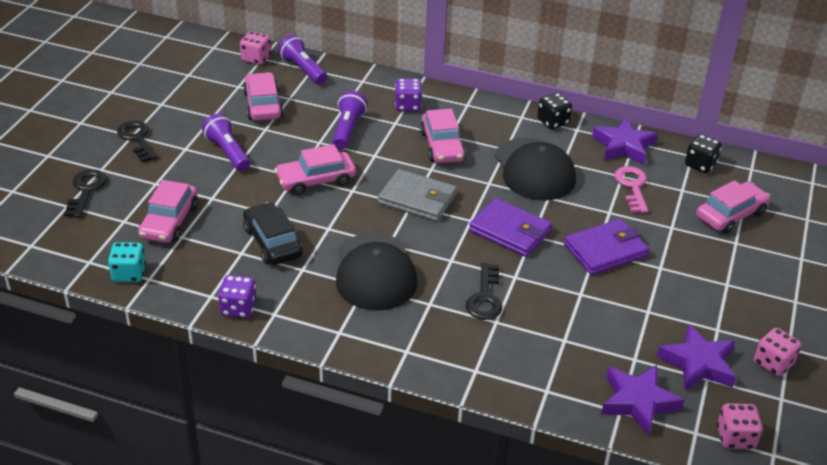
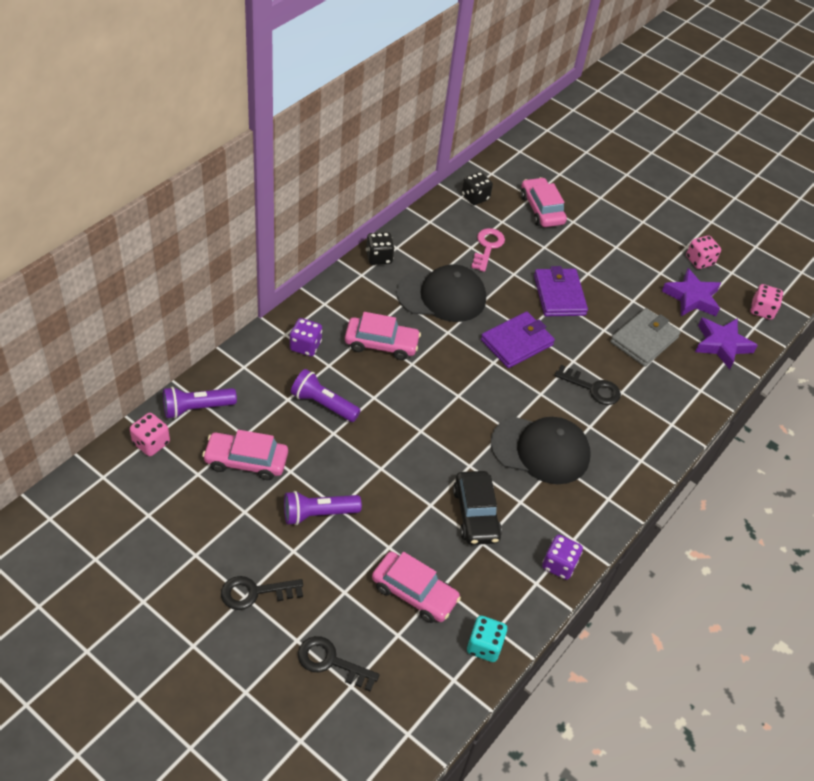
camera: 75 degrees left, 10 degrees up
black car [243,202,302,265] -> black car turned 90 degrees counterclockwise [453,471,502,545]
pink car [274,144,356,195] -> none
grey wallet [378,169,457,222] -> grey wallet moved to [610,308,681,367]
purple star [592,117,658,165] -> none
pink key [614,166,648,213] -> pink key turned 90 degrees clockwise [471,228,505,272]

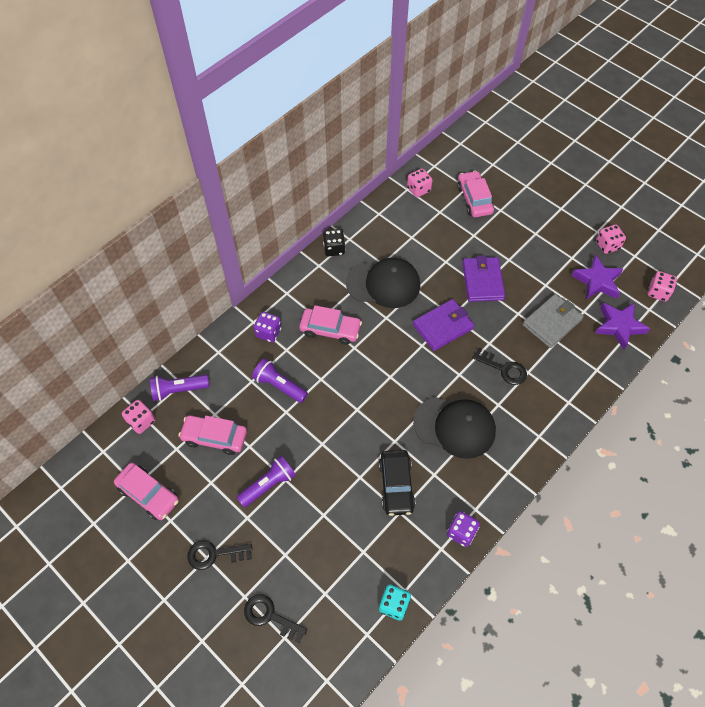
camera: 10 degrees right, 10 degrees up
purple flashlight [284,491,362,525] -> purple flashlight turned 150 degrees clockwise [236,456,296,507]
pink car [372,552,461,623] -> pink car moved to [114,463,179,520]
black dice [461,172,493,205] -> pink dice [407,168,432,197]
pink key [471,228,505,272] -> none

